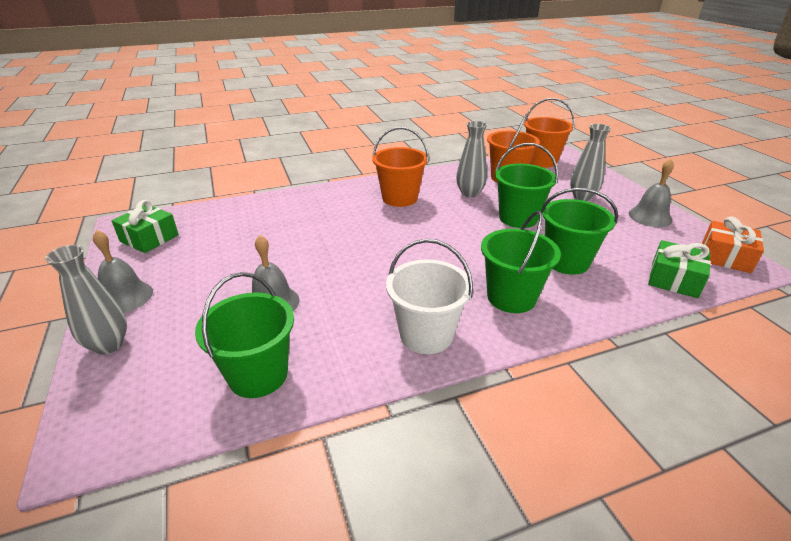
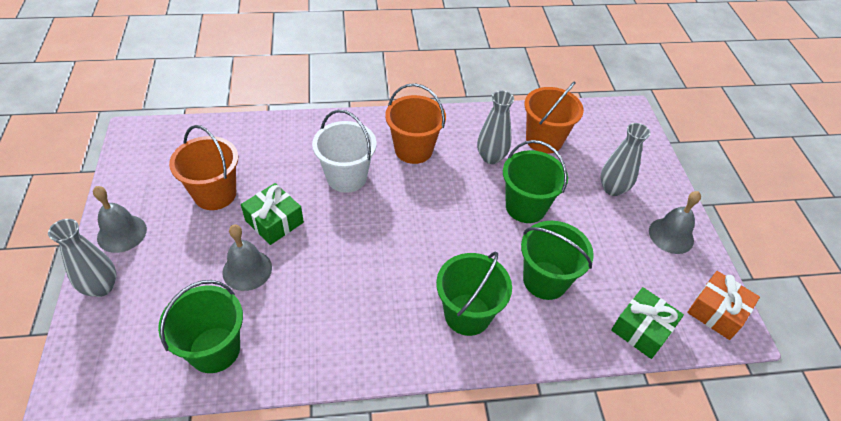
camera: 10 degrees right, 15 degrees up
green gift [111,200,179,253] -> green gift moved to [241,183,304,245]
white bucket [386,239,473,354] -> white bucket moved to [312,110,377,193]
orange bucket [524,98,575,168] -> orange bucket moved to [169,125,238,210]

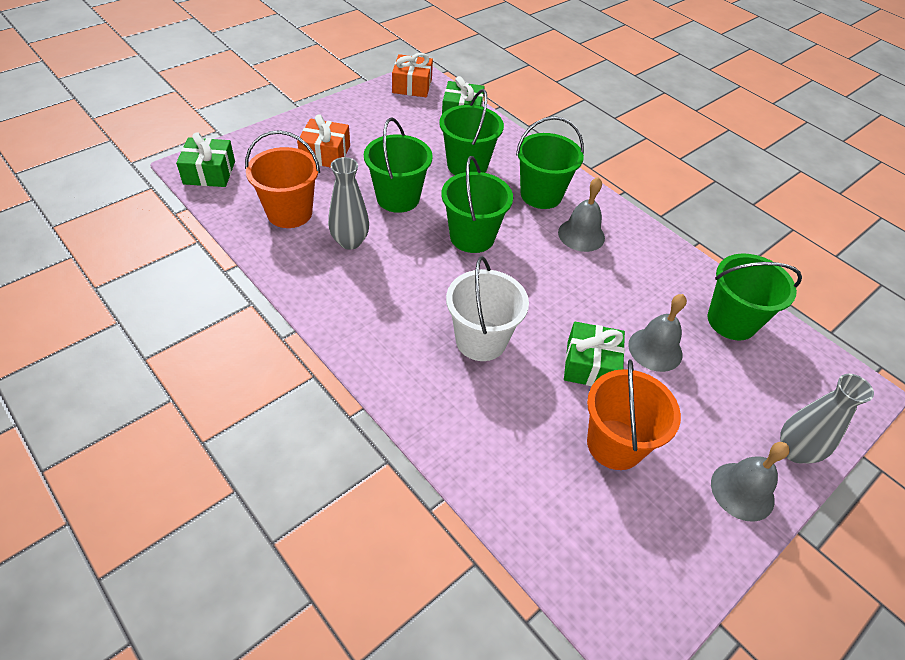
camera: 125 degrees left, 0 degrees up
orange bucket [385,83,446,164] -> none
grey vase [601,123,651,196] -> orange gift [297,114,350,167]
grey bell [649,191,701,254] -> grey bell moved to [558,177,605,252]
none -> green gift [176,132,235,187]
none -> green bucket [441,156,513,253]

